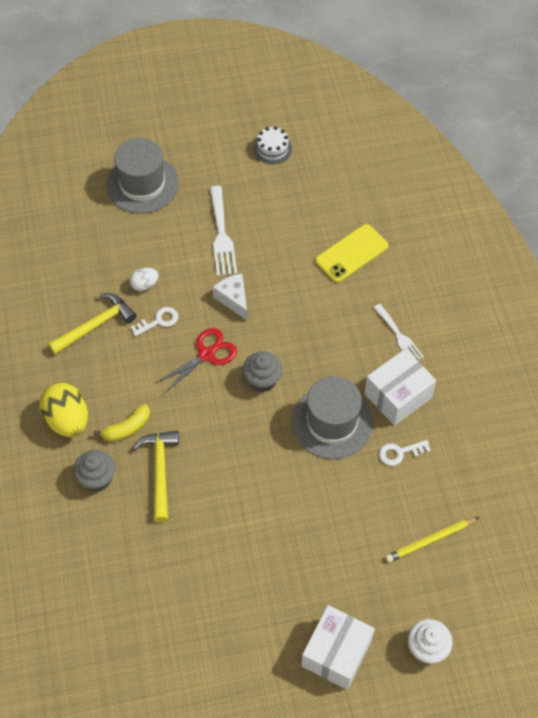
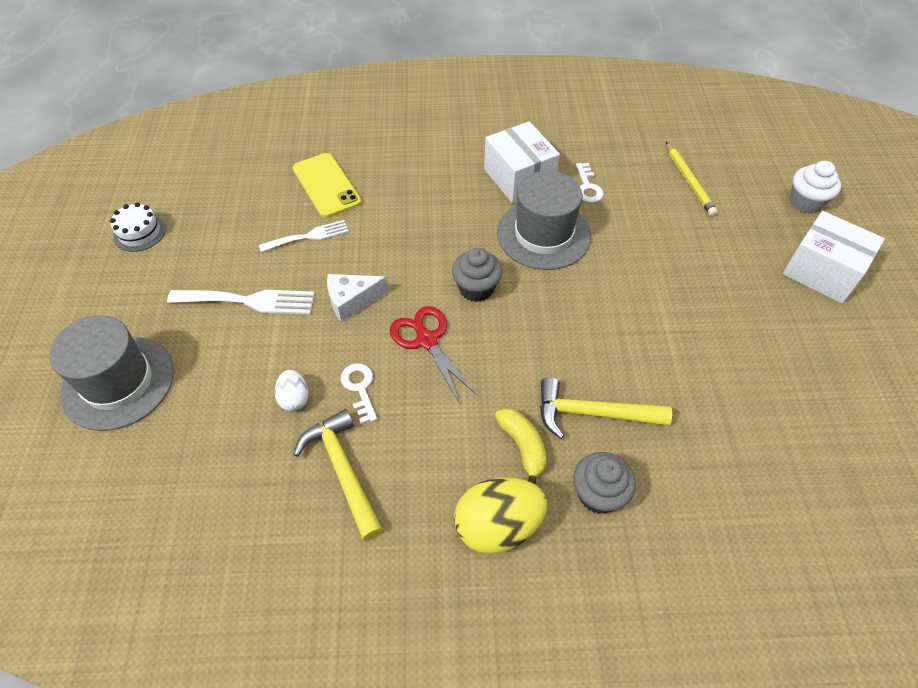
camera: 80 degrees left, 5 degrees down
white fork [373,304,424,360] -> white fork moved to [259,220,349,252]

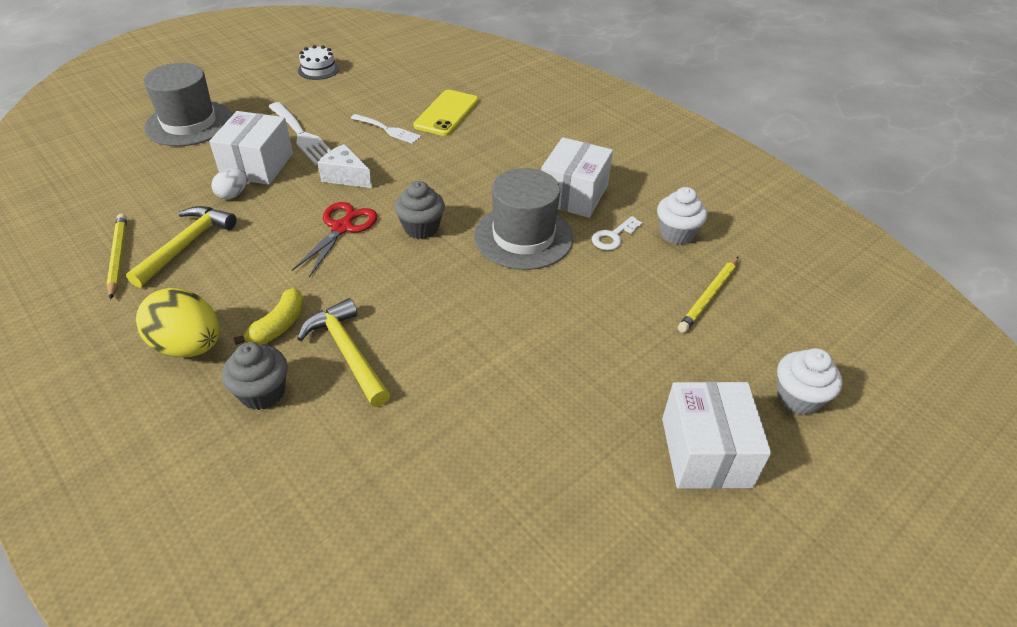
camera: 50 degrees right, 10 degrees down
white key [341,363,377,424] -> none
none -> yellow pencil [107,214,127,300]
none -> white box [209,111,293,185]
none -> white cupcake [657,187,707,245]

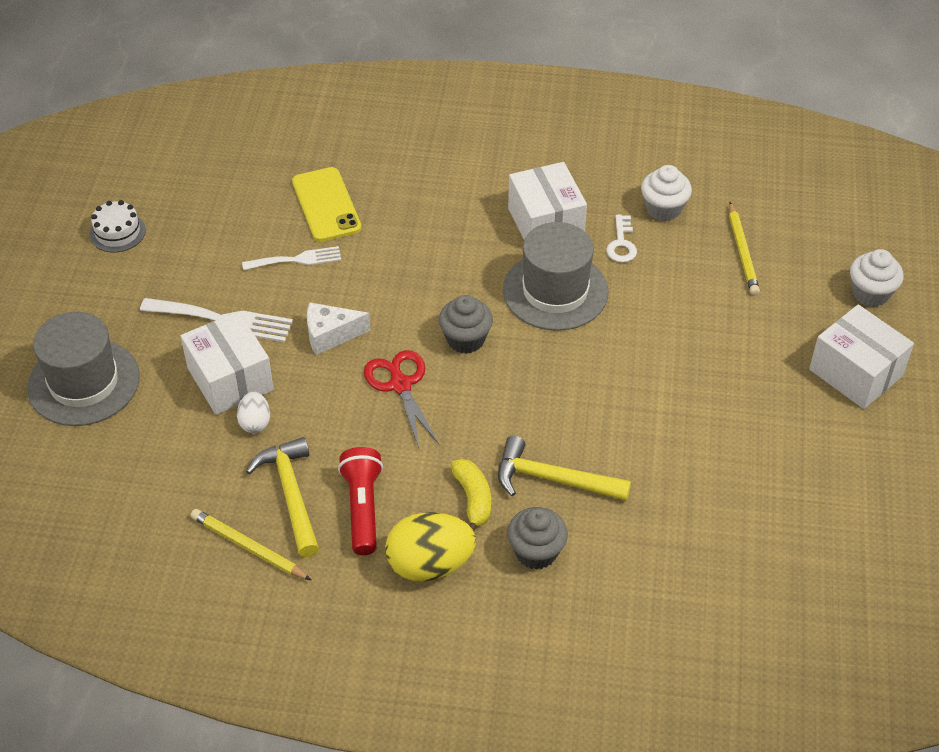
camera: 40 degrees left, 5 degrees up
none -> red flashlight [338,447,383,555]

